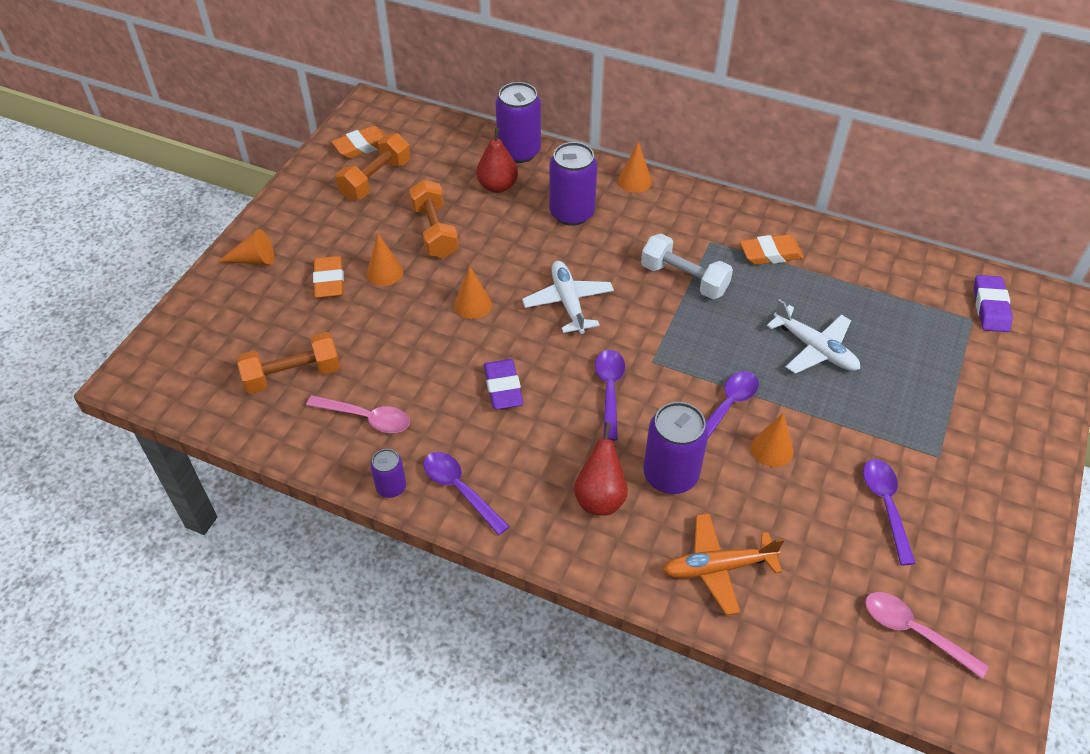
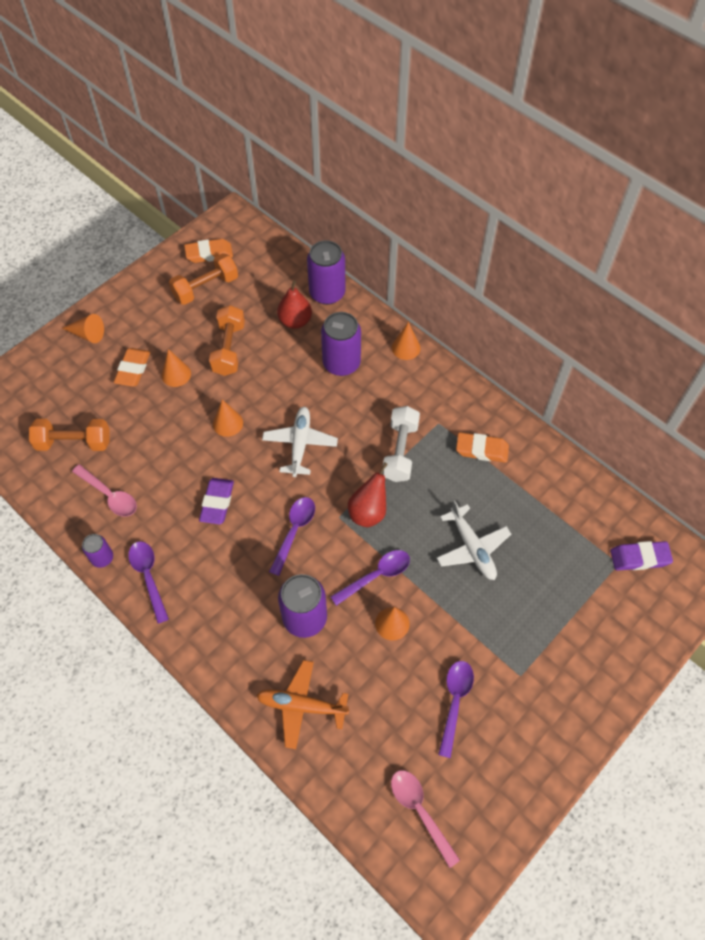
camera: 20 degrees right, 10 degrees up
red pear [574,422,628,515] -> red pear moved to [348,462,388,527]
white dumbbell [641,234,733,299] -> white dumbbell turned 45 degrees clockwise [382,406,420,482]
purple eraser [974,275,1013,332] -> purple eraser turned 60 degrees clockwise [610,541,673,571]

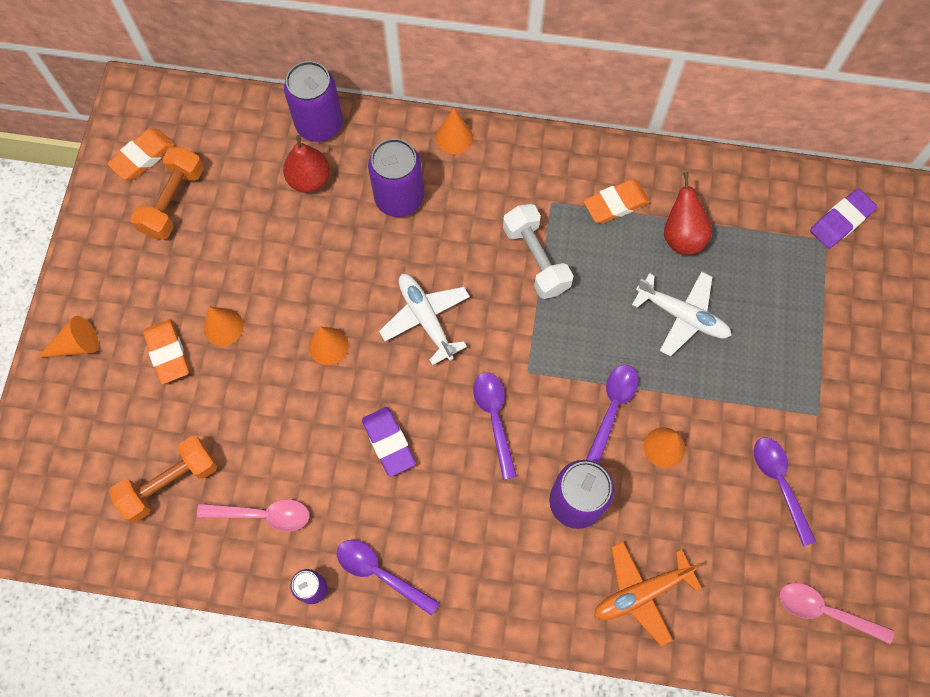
camera: 35 degrees left, 10 degrees up
orange dumbbell [209,305,245,376] -> none
red pear [348,462,388,527] -> red pear moved to [664,172,712,255]

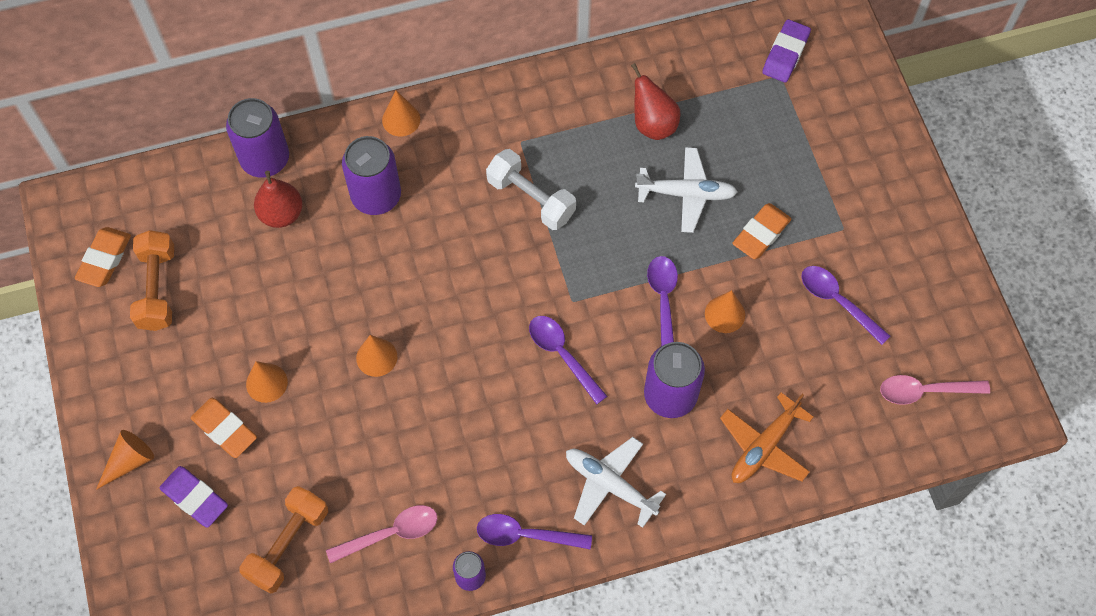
camera: 25 degrees left, 5 degrees down
purple eraser [362,407,416,477] -> purple eraser moved to [159,466,228,528]
white plane [379,274,470,365] -> white plane moved to [566,437,666,528]
orange eraser [583,179,650,224] -> orange eraser moved to [732,203,791,259]

